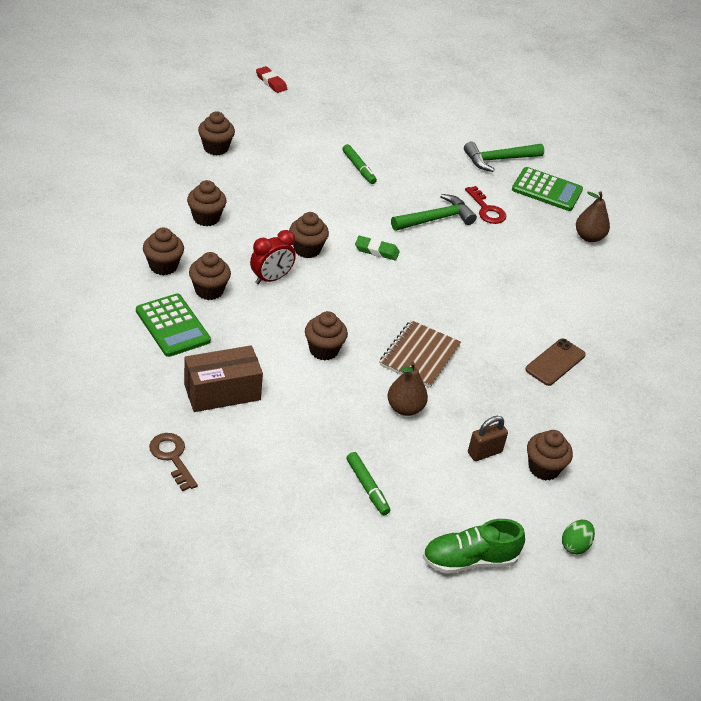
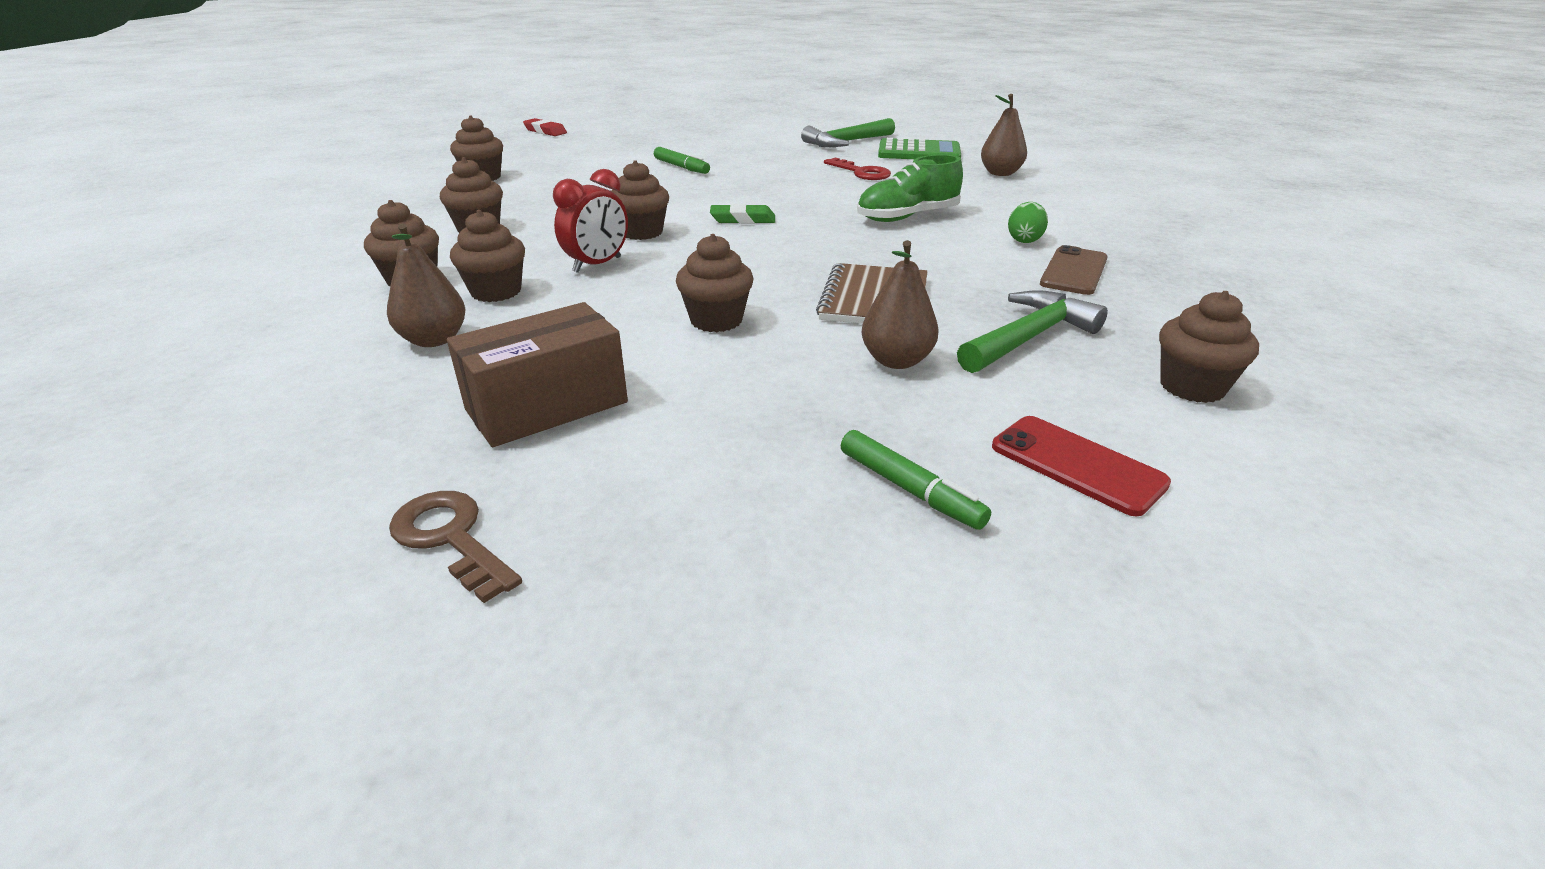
camera: 10 degrees left, 10 degrees down
green calculator [136,294,211,357] -> brown pear [387,223,465,347]
green hammer [391,194,477,231] -> green hammer moved to [957,290,1108,373]
green shoe [423,519,525,574] -> green shoe moved to [857,154,963,222]
brown padlock [468,416,508,461] -> none
green egg [562,520,595,554] -> green egg moved to [1008,202,1048,243]
none -> red phone [992,416,1171,516]

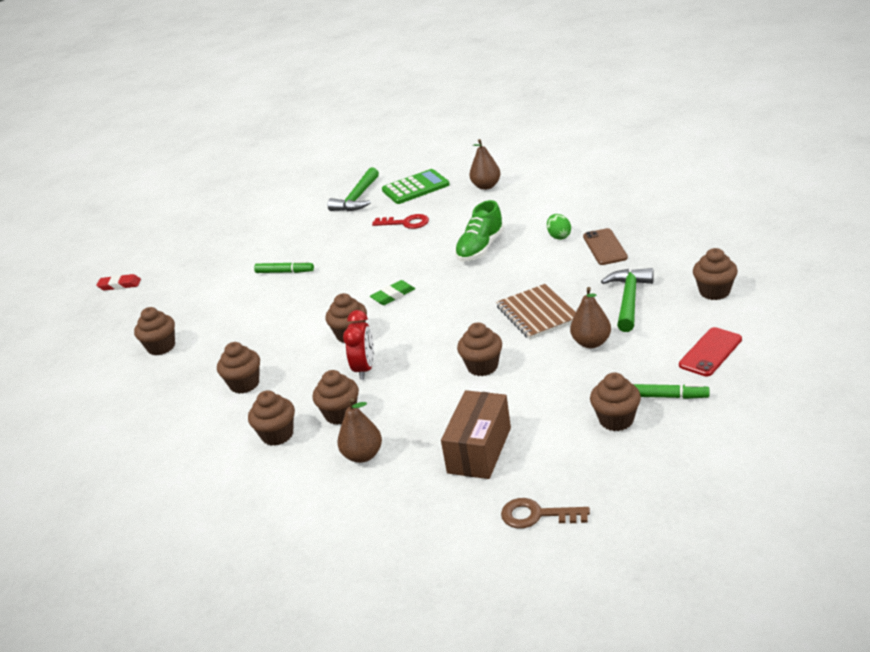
camera: 30 degrees left, 0 degrees up
red phone [992,416,1171,516] -> red phone turned 60 degrees counterclockwise [679,327,742,376]
none -> brown cupcake [590,373,641,431]

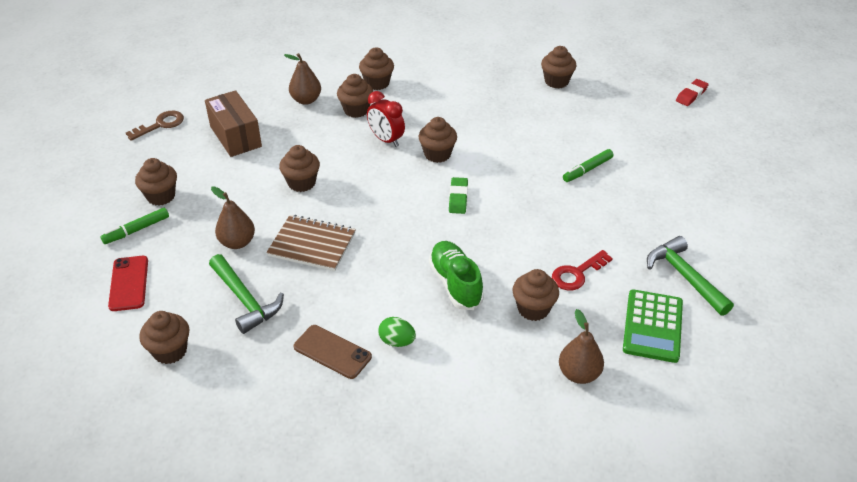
camera: 125 degrees right, 10 degrees up
brown cupcake [217,342,260,394] -> brown cupcake moved to [512,269,559,321]

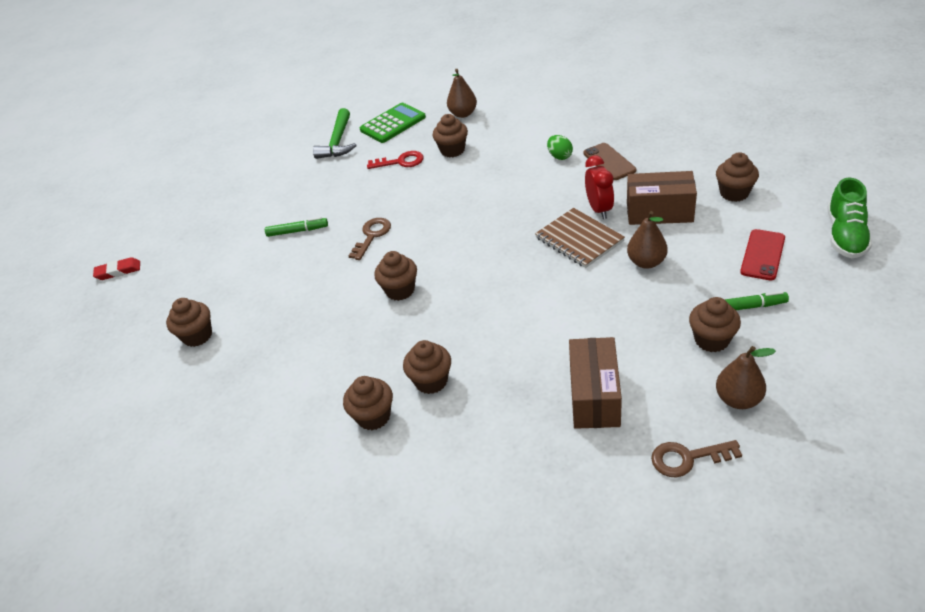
camera: 140 degrees left, 0 degrees up
green hammer [209,254,284,334] -> brown box [627,171,697,225]
brown cupcake [279,145,320,192] -> none
brown pear [284,53,321,105] -> brown pear moved to [716,346,776,409]
red clock [367,91,405,147] -> red clock moved to [585,155,614,219]
green shoe [429,241,484,310] -> green shoe moved to [827,177,872,258]
green eraser [449,177,468,214] -> none
none -> brown key [349,218,391,260]

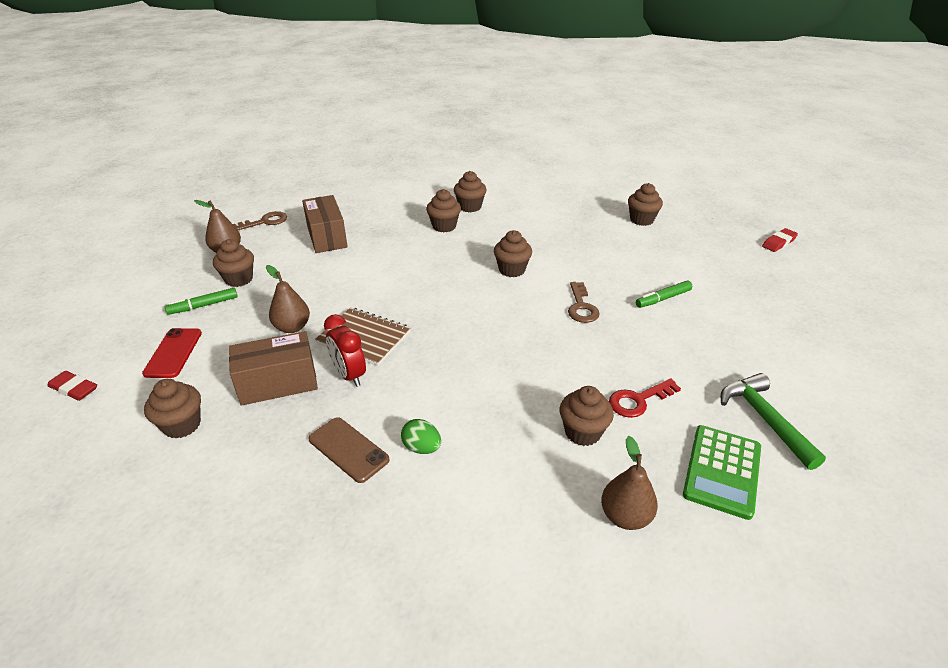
camera: 150 degrees right, 5 degrees down
green shoe [827,177,872,258] -> red eraser [47,371,97,401]

